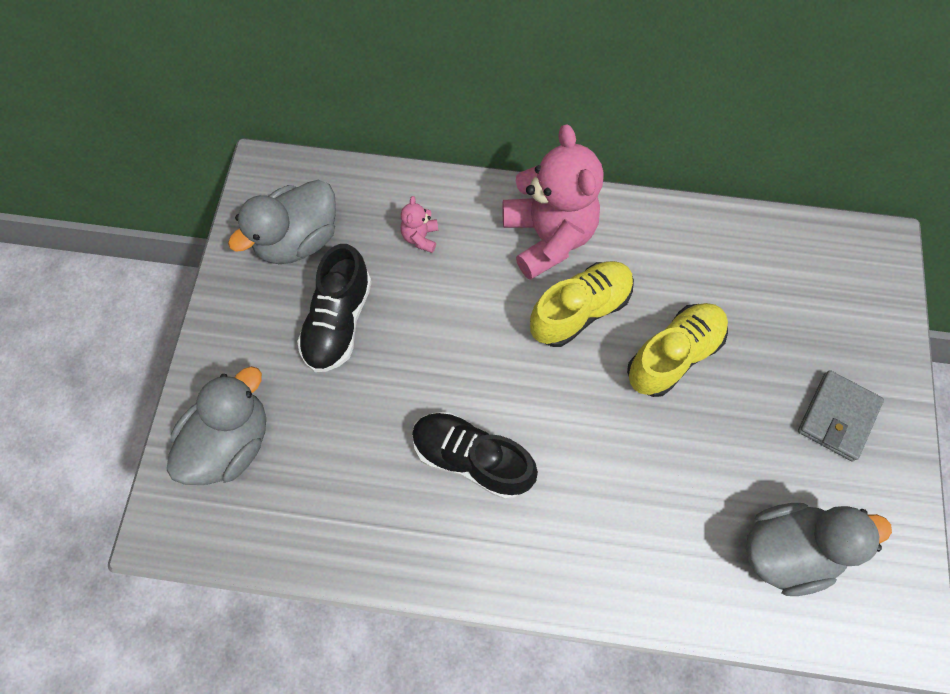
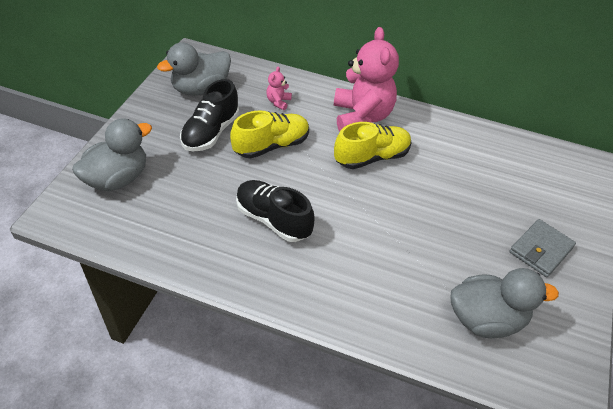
camera: 10 degrees right, 20 degrees down
yellow shoe [627,303,728,397] -> yellow shoe moved to [230,110,309,158]

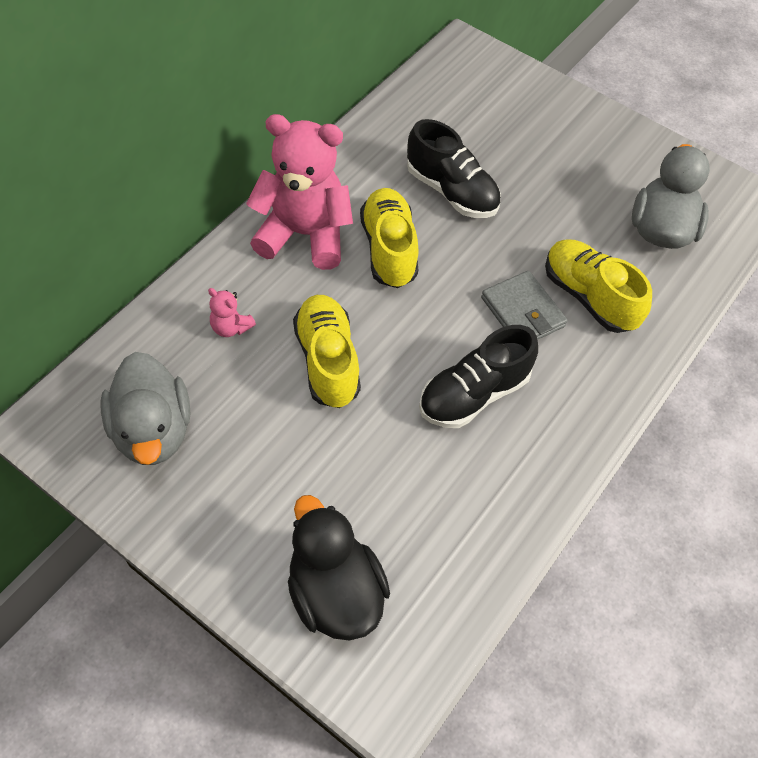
camera: 75 degrees left, 10 degrees up
grey duck [72,118,152,191] -> black duck [288,495,390,640]
black shoe [180,79,239,151] -> black shoe moved to [407,119,501,218]
grey wallet [510,219,576,277] -> grey wallet moved to [481,271,568,340]
none -> yellow shoe [545,240,652,333]

